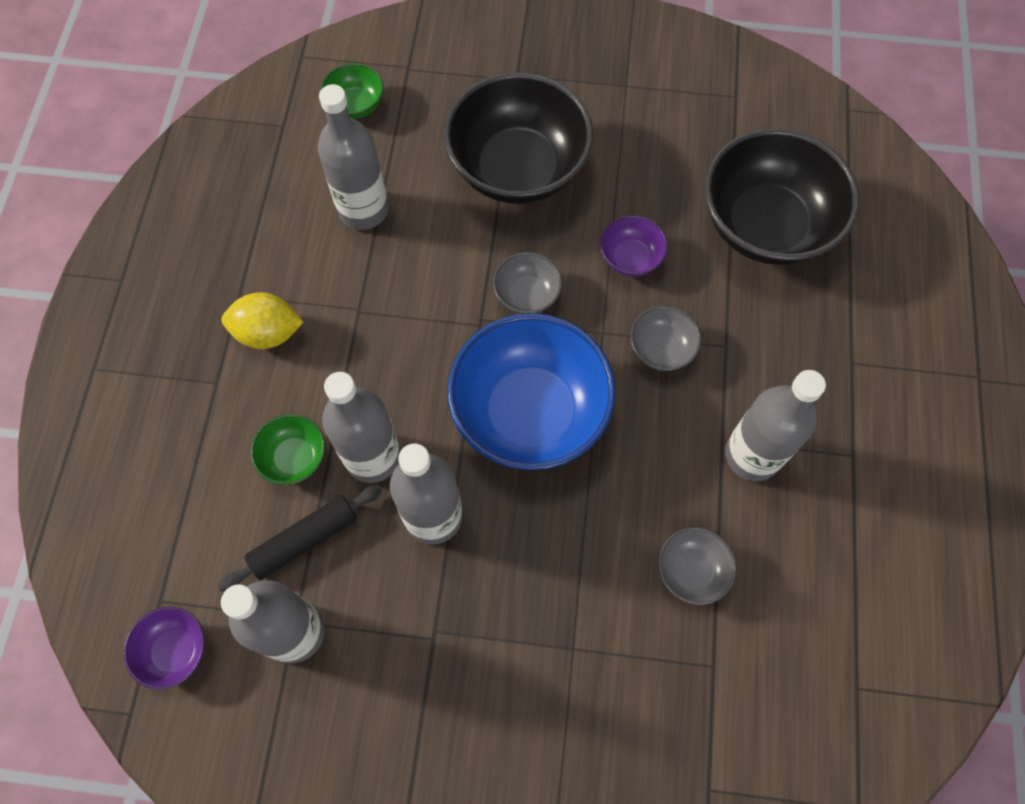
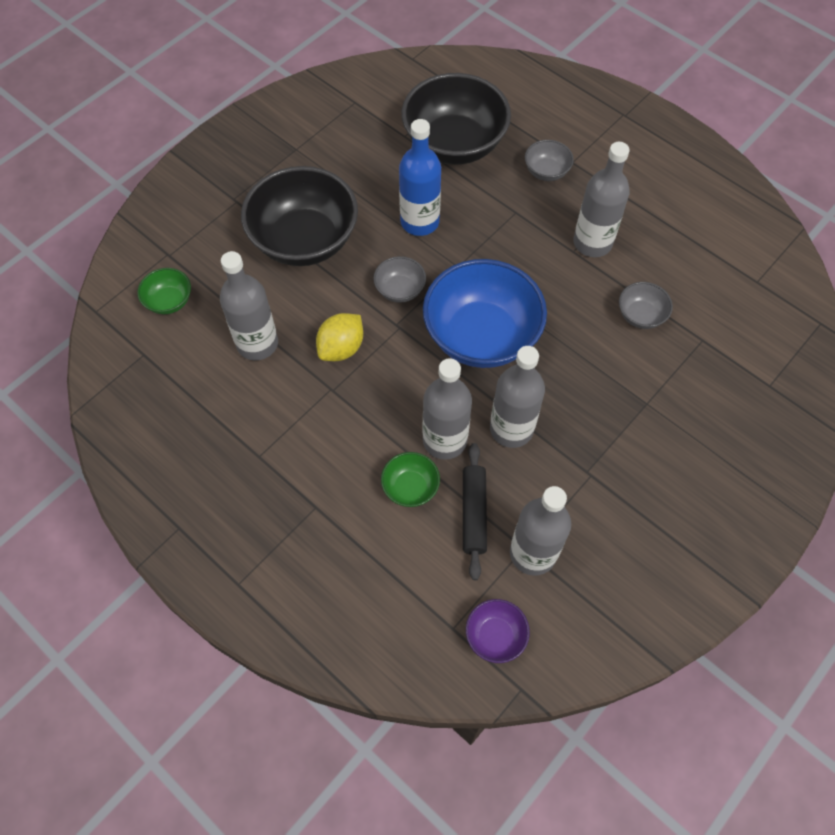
camera: 55 degrees left, 5 degrees down
yellow lemon [222,292,303,349] -> yellow lemon moved to [316,313,363,361]
purple bowl [600,216,668,277] -> blue bottle [399,119,441,236]
grey bowl [630,306,701,371] -> grey bowl moved to [525,140,574,181]

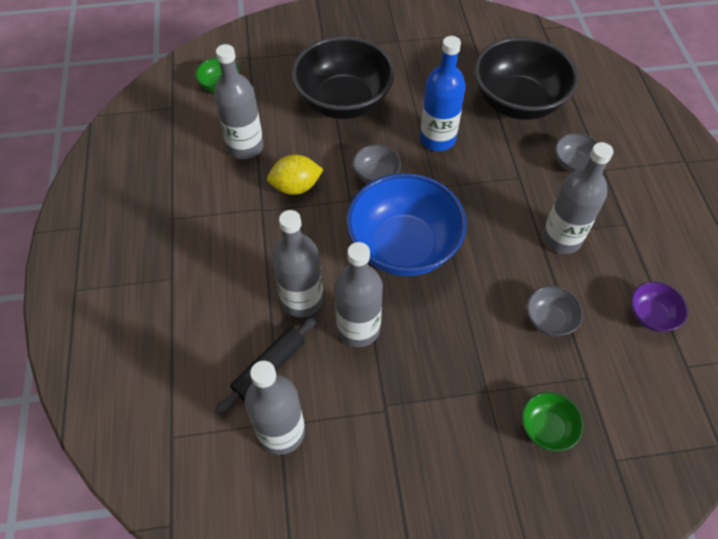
camera: 40 degrees right, 5 degrees down
green bowl [381,452,440,507] -> green bowl moved to [522,392,584,451]
purple bowl [466,599,530,663] -> purple bowl moved to [631,282,688,332]

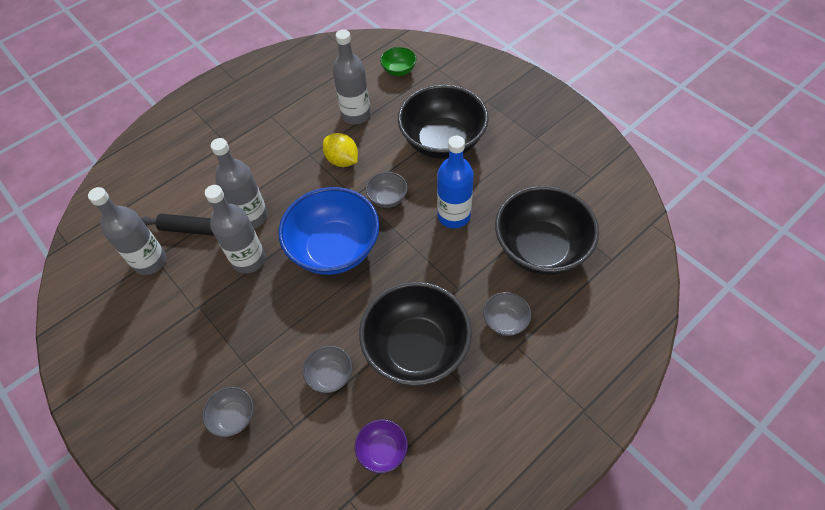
camera: 60 degrees right, 0 degrees up
green bowl [522,392,584,451] -> grey bowl [202,387,254,437]
grey bottle [542,142,613,254] -> black bowl [359,282,472,386]

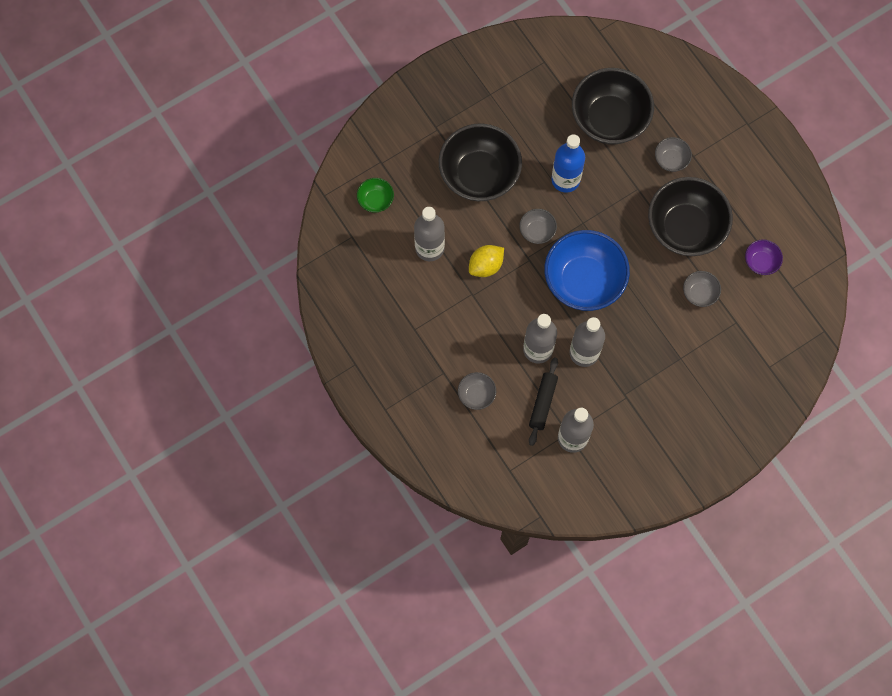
camera: 85 degrees left, 15 degrees up
grey bowl [202,387,254,437] -> grey bowl moved to [458,372,496,410]

